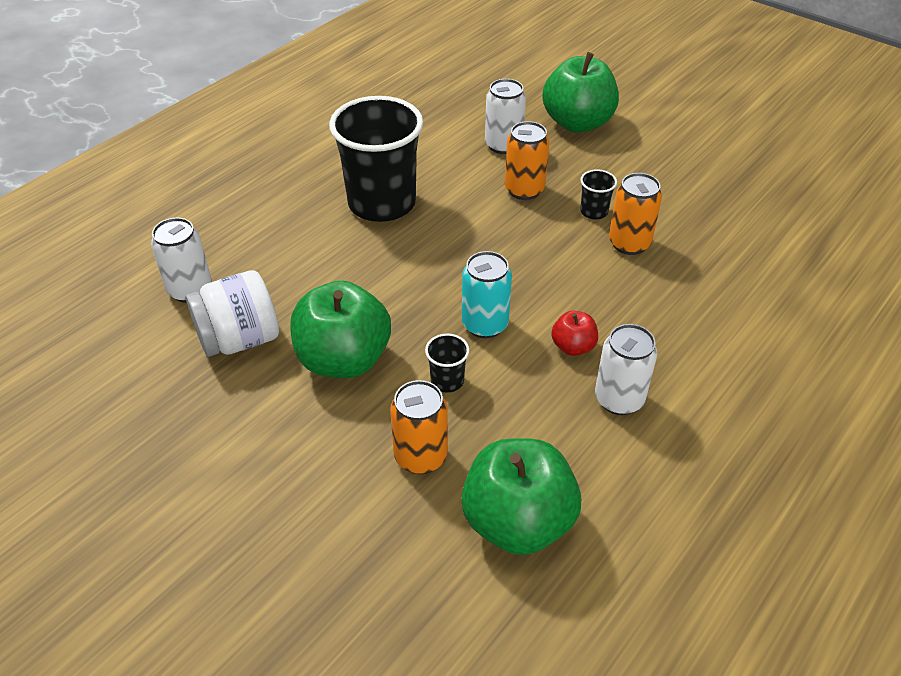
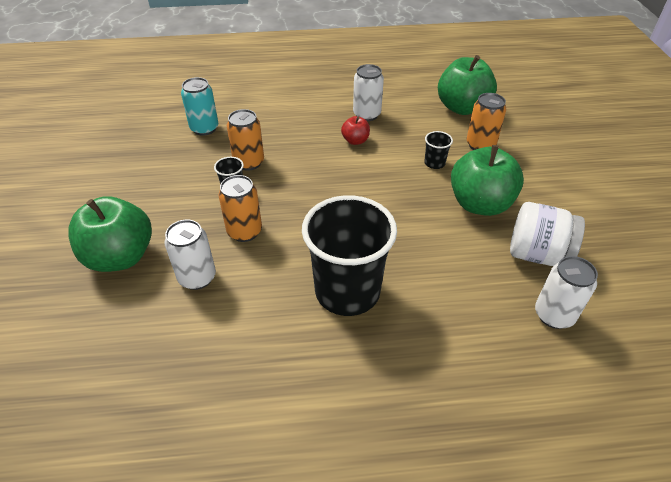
camera: 135 degrees left, 0 degrees up
turquoise can [462,251,512,338] -> turquoise can moved to [181,77,219,136]

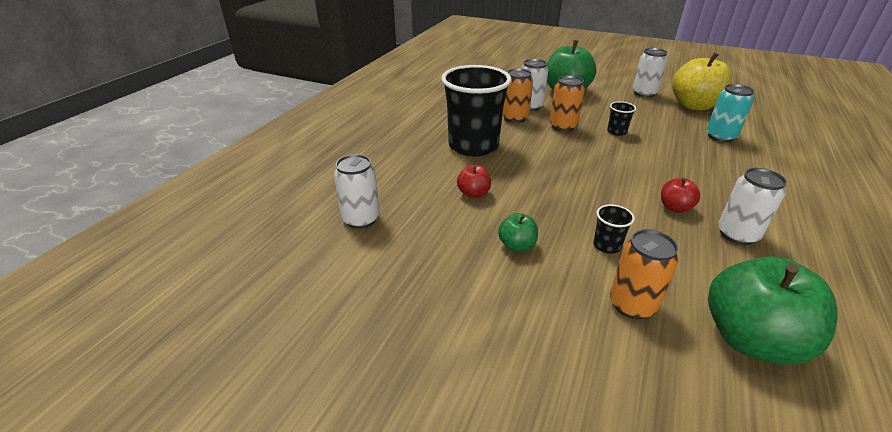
camera: 120 degrees right, 10 degrees down
orange can [227,109,264,171] -> orange can moved to [503,68,533,123]
green apple [451,145,524,216] -> green apple [498,213,538,252], size x0.48
white jar [510,202,585,266] -> none
none -> red apple [457,165,491,198]
none -> white can [633,48,668,98]
none -> yellow apple [672,52,732,110]

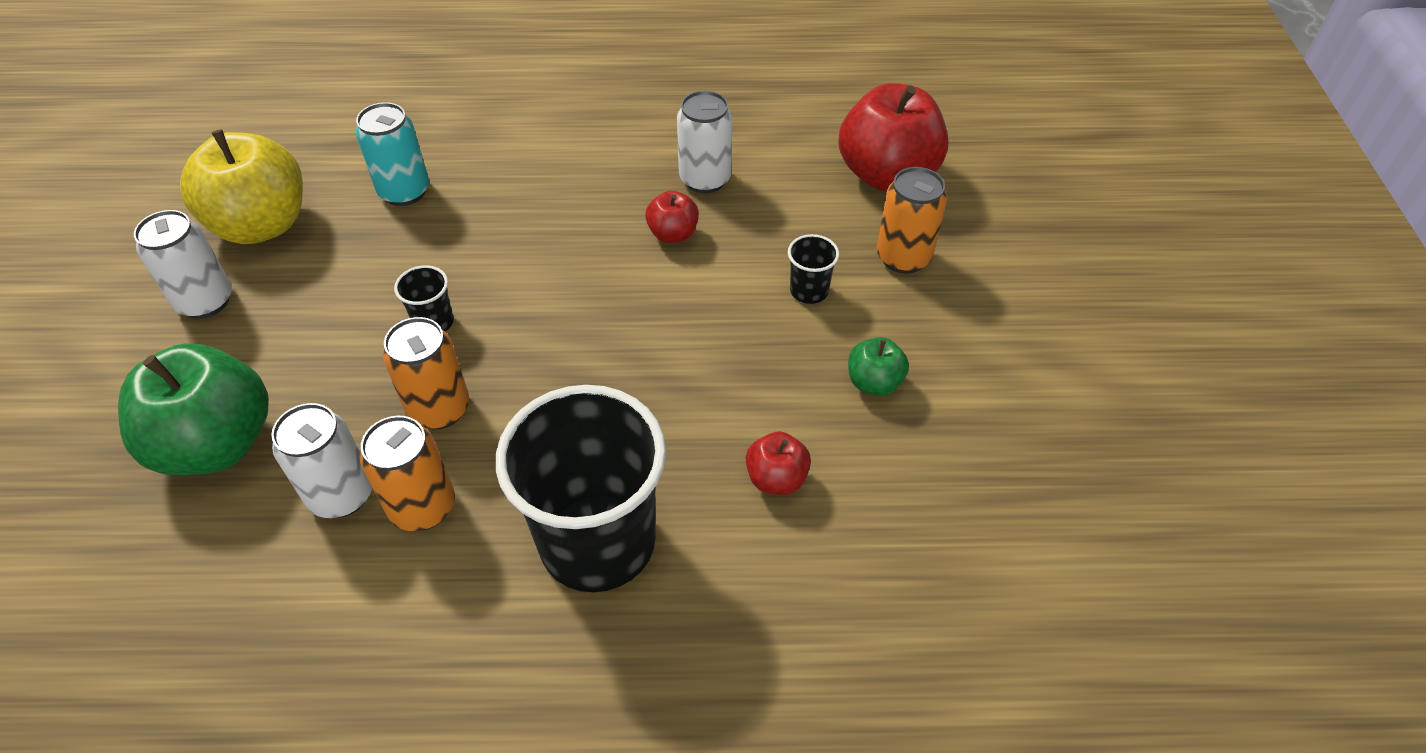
camera: 115 degrees left, 15 degrees up
white can [334,154,380,229] -> none
green apple [708,257,838,365] -> red apple [838,83,948,191]

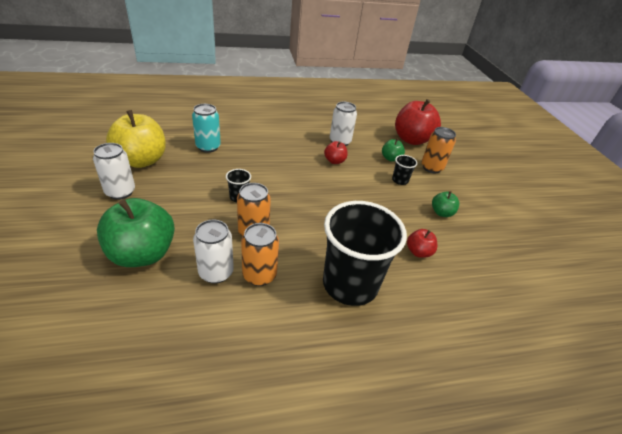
camera: 15 degrees left, 10 degrees down
none -> green apple [382,139,405,162]

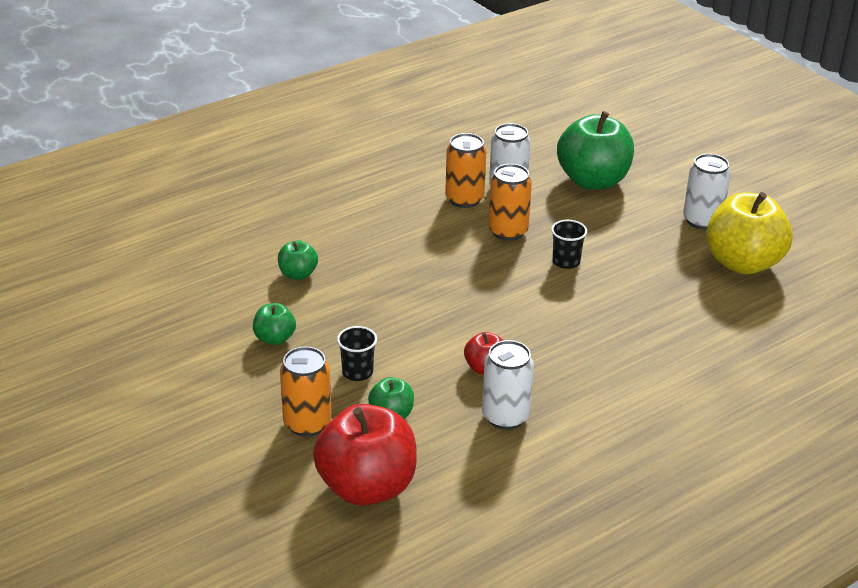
camera: 160 degrees right, 5 degrees down
turquoise can [192,104,221,153] -> none
black cup [323,201,407,306] -> none
red apple [407,229,437,258] -> green apple [278,240,318,280]

